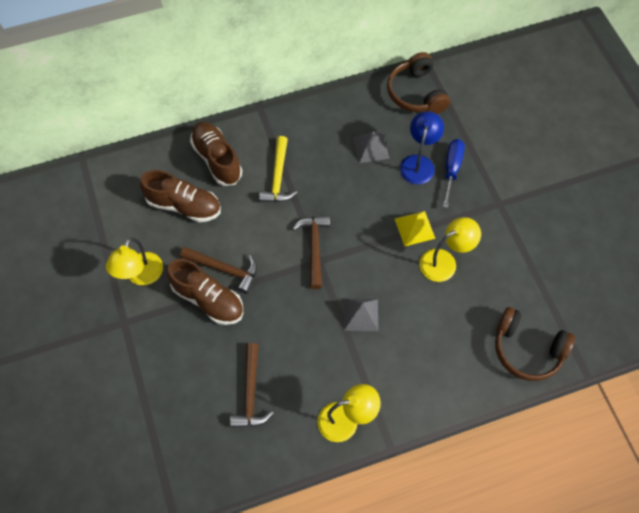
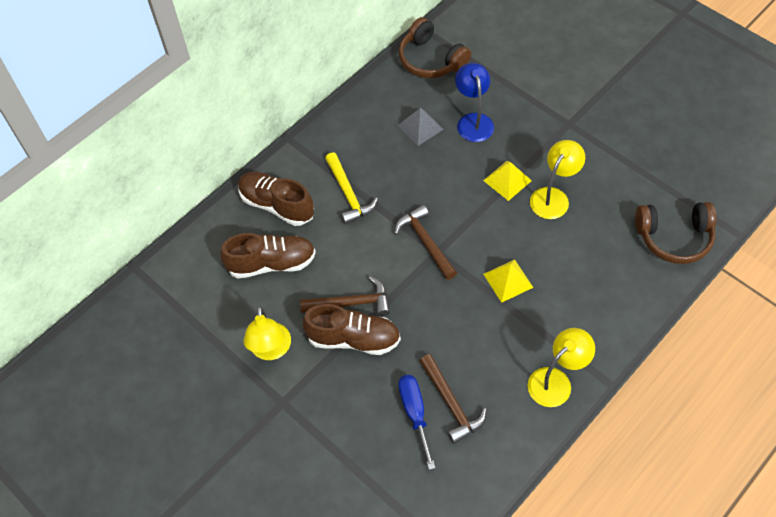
camera: 25 degrees left, 5 degrees down
grey pyramid [344,299,378,331] -> yellow pyramid [483,259,534,303]
blue screwdriver [443,139,465,208] -> blue screwdriver moved to [398,375,435,470]

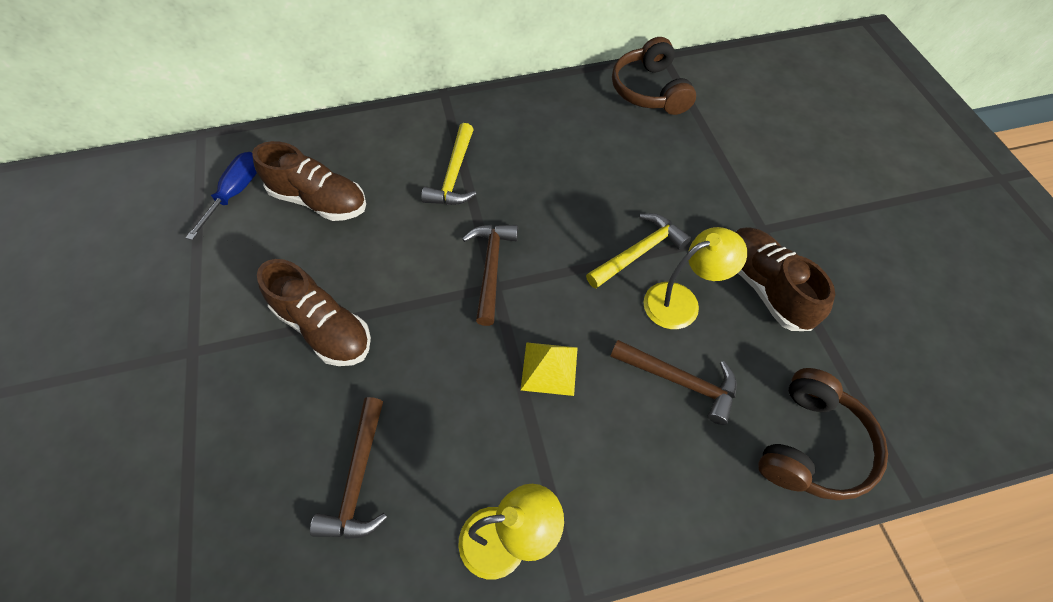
camera: 30 degrees right, 0 degrees up
brown shoe [238,172,314,226] -> brown shoe moved to [736,227,835,331]
yellow lamp [244,305,291,360] -> none
brown hammer [300,276,390,316] -> brown hammer moved to [611,340,737,425]
grey pyramid [397,108,444,146] -> none
blue screwdriver [398,375,435,470] -> blue screwdriver moved to [186,152,257,240]
blue lamp [455,63,494,142] -> none
yellow pyramid [483,161,532,201] -> yellow hammer [586,213,691,289]
brown headphones [635,202,716,264] -> brown headphones turned 90 degrees counterclockwise [758,368,888,500]

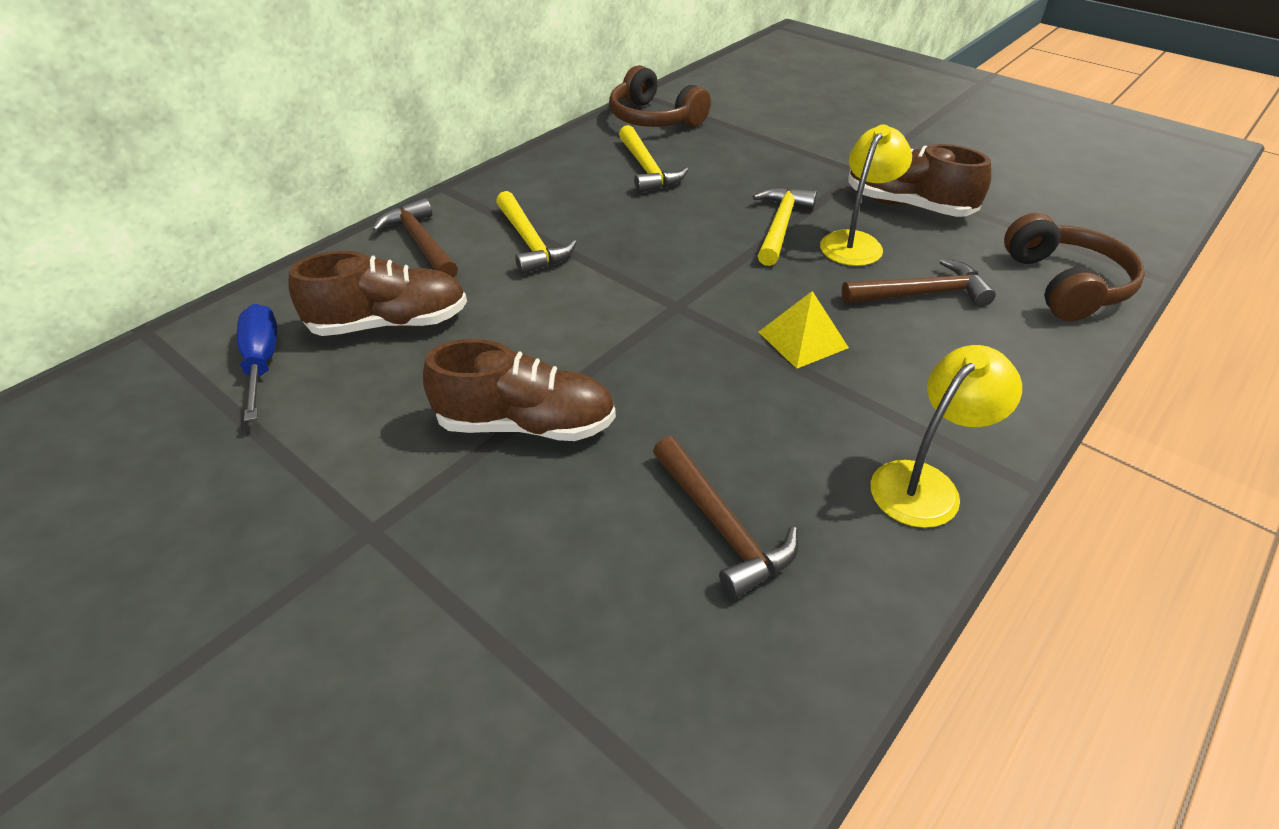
camera: 35 degrees left, 15 degrees down
brown hammer [462,225,518,326] -> brown hammer moved to [372,198,458,278]
none -> yellow hammer [619,125,688,193]

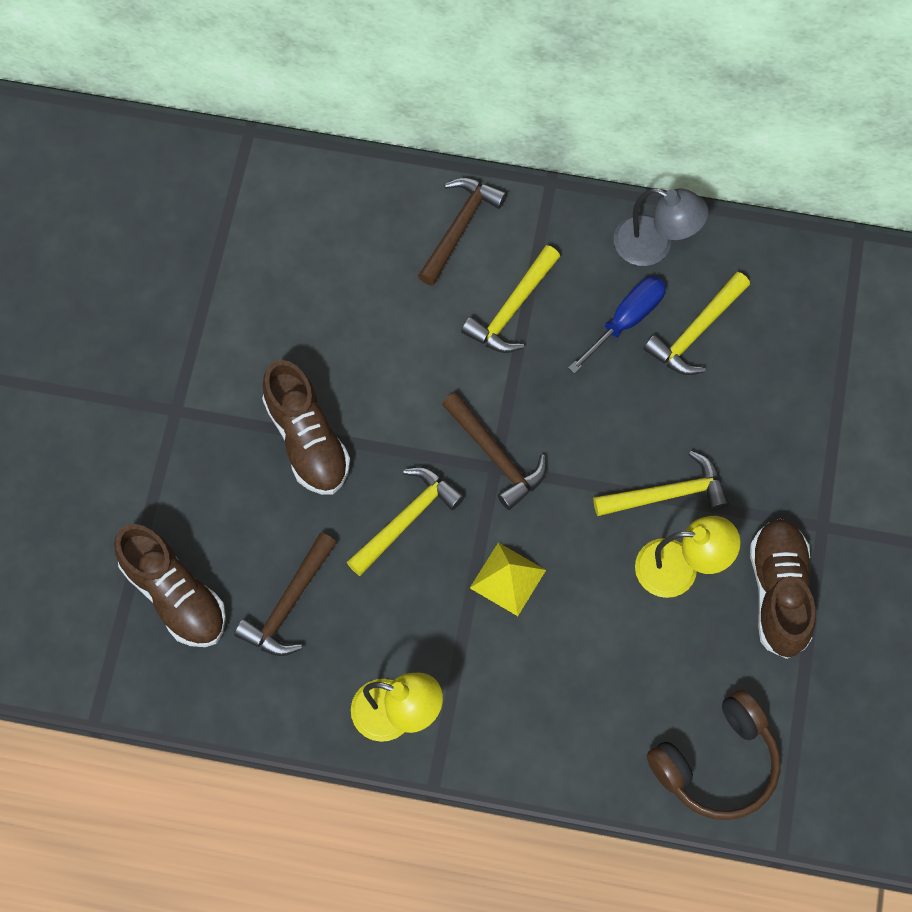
camera: 60 degrees right, 25 degrees up
blue screwdriver [237,304,277,421] -> blue screwdriver moved to [568,276,666,374]
brown shoe [288,251,467,336] -> brown shoe moved to [114,524,226,647]
brown headphones [609,65,711,127] -> none
brown hammer [841,258,996,307] -> brown hammer moved to [442,392,546,510]
none -> yellow hammer [347,467,465,576]
none -> grey lamp [614,188,709,266]

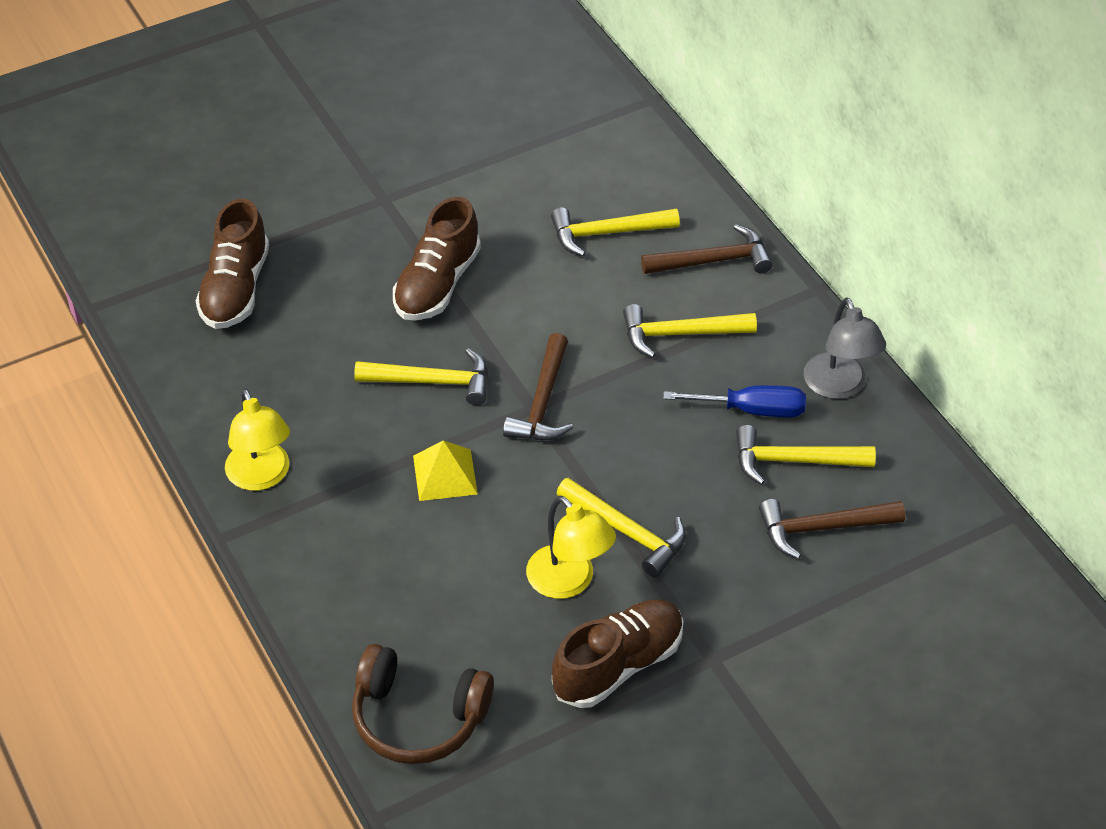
camera: 50 degrees right, 20 degrees down
brown hammer [234,532,337,656] -> brown hammer moved to [759,499,905,559]
none -> yellow hammer [551,207,680,256]

